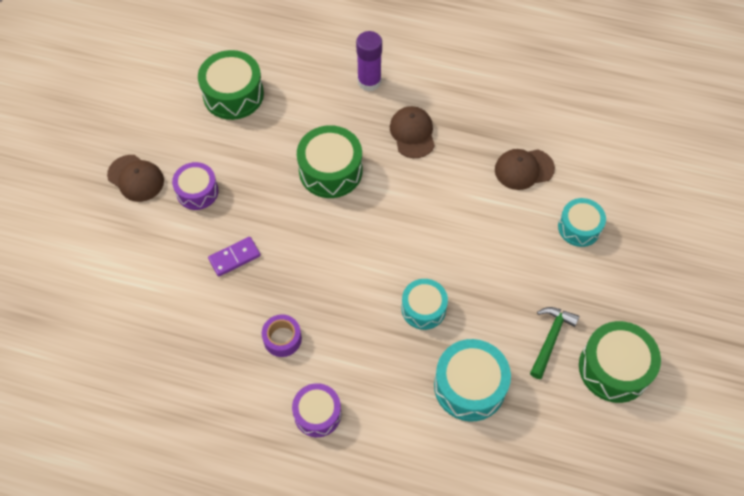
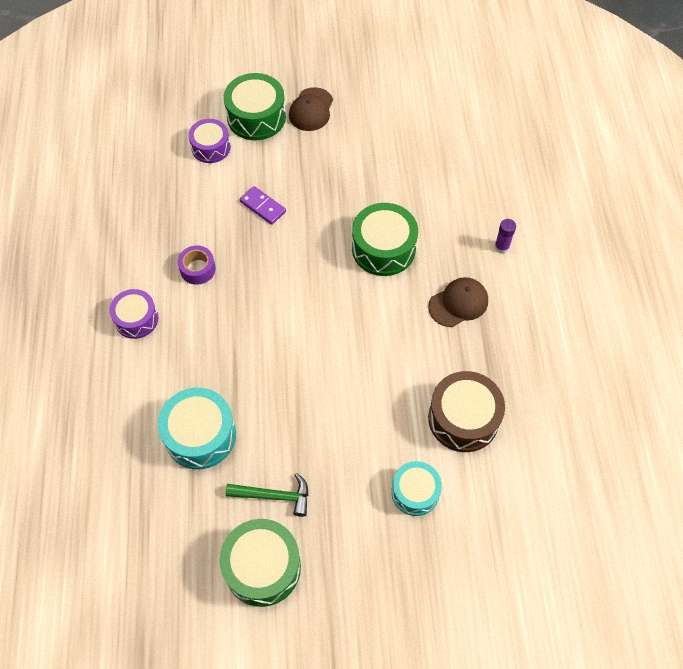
camera: 70 degrees right, 0 degrees up
purple drum [172,162,219,210] -> purple drum moved to [188,119,231,163]
green drum [198,50,264,120] -> green drum moved to [224,73,286,140]
purple glue stick [356,31,382,92] -> purple glue stick [494,219,516,254], size x0.59
turquoise drum [401,279,448,330] -> none
brown cap [495,149,555,190] -> brown drum [428,371,505,452]

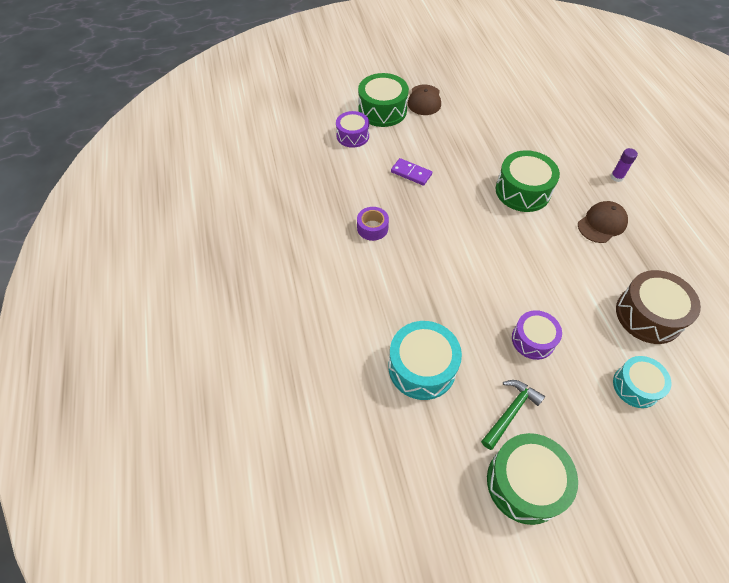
camera: 10 degrees left, 5 degrees down
purple drum [109,289,158,339] -> purple drum moved to [512,310,562,360]
green hammer [226,473,308,517] -> green hammer turned 45 degrees counterclockwise [481,380,545,450]

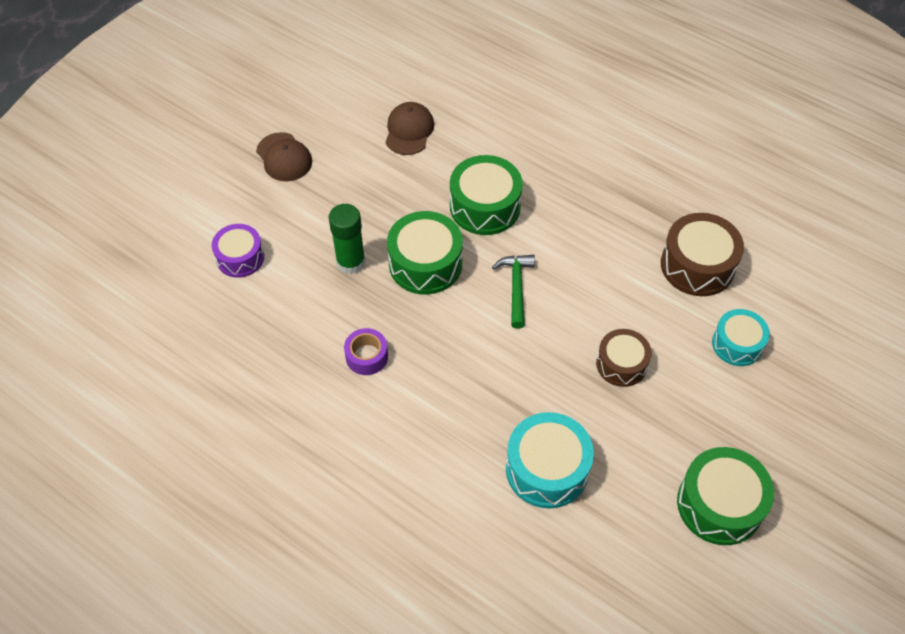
camera: 40 degrees left, 0 degrees up
green drum [358,73,409,127] -> green drum moved to [387,211,463,295]
purple domino [391,158,432,186] -> green glue stick [328,204,366,274]
green hammer [481,380,545,450] -> green hammer moved to [492,255,535,329]
purple drum [512,310,562,360] -> brown drum [596,329,652,387]
brown cap [578,201,628,243] -> brown cap moved to [386,102,434,155]
purple glue stick [611,148,638,182] -> none

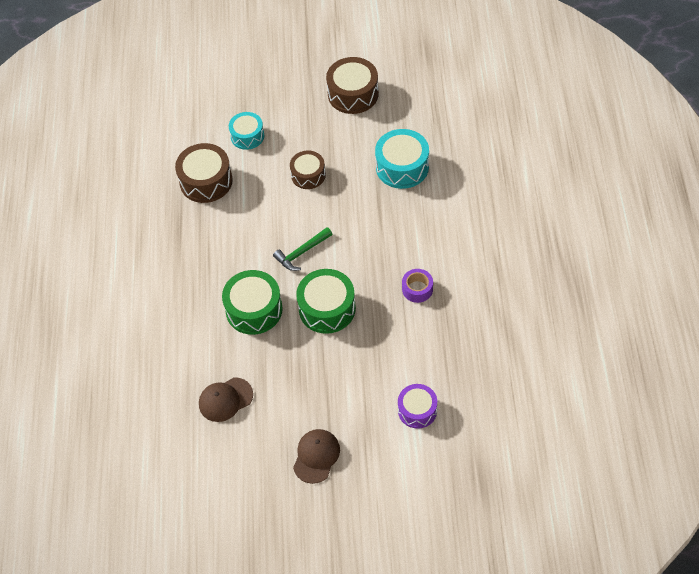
camera: 125 degrees left, 0 degrees up
green glue stick [328,204,366,274] -> none
green drum [677,447,774,545] -> brown drum [326,57,379,114]

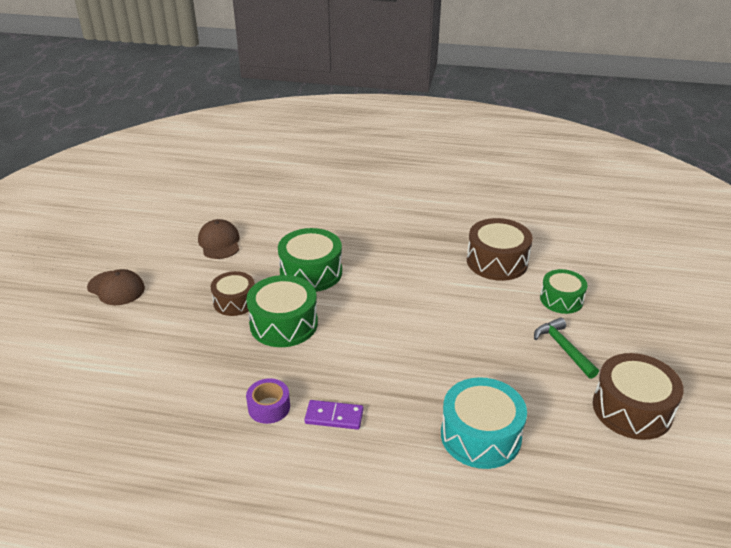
camera: 100 degrees right, 20 degrees down
turquoise drum [229,112,264,150] -> green drum [540,269,588,314]
green hammer [273,227,332,271] -> green hammer moved to [534,317,599,379]
brown drum [290,151,326,189] -> brown drum moved to [211,271,255,316]
purple drum [398,384,437,429] -> none
none -> purple domino [304,400,363,430]

